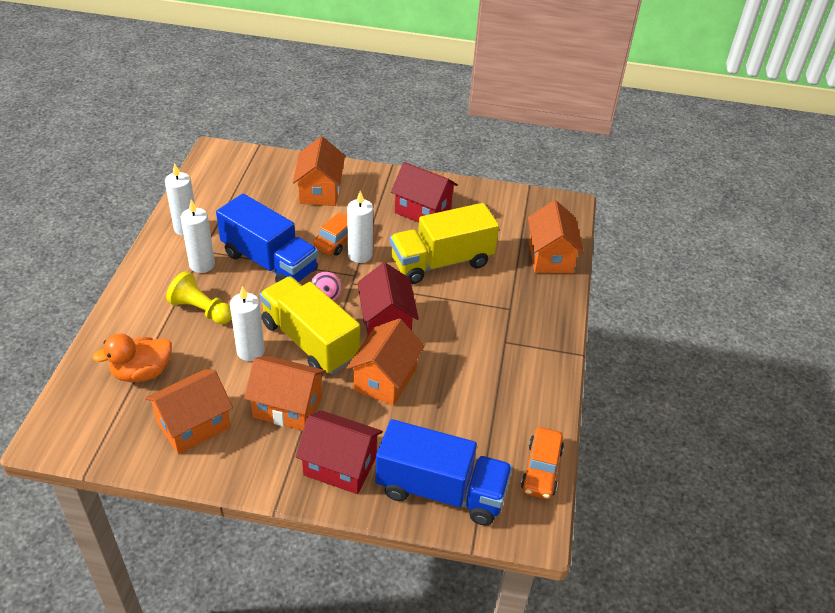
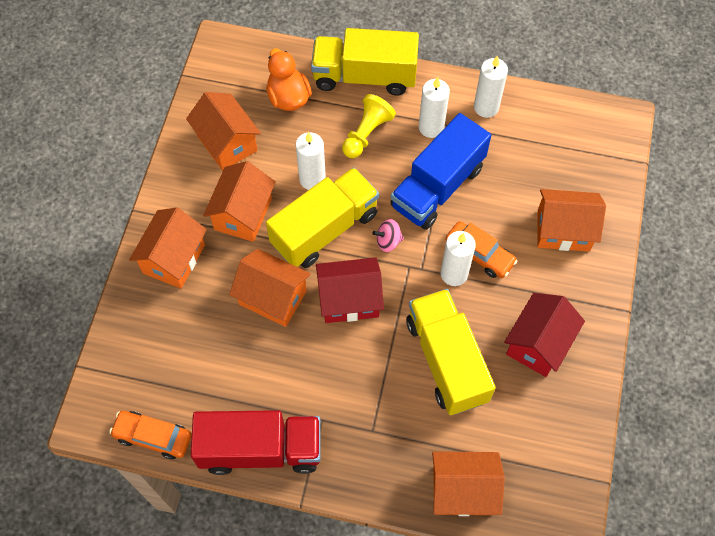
camera: 95 degrees right, 20 degrees up
red house [295,411,383,494] -> orange house [129,207,207,289]
blue truck [375,419,513,526] -> none
none -> red truck [191,410,321,475]
none -> yellow truck [311,28,419,96]

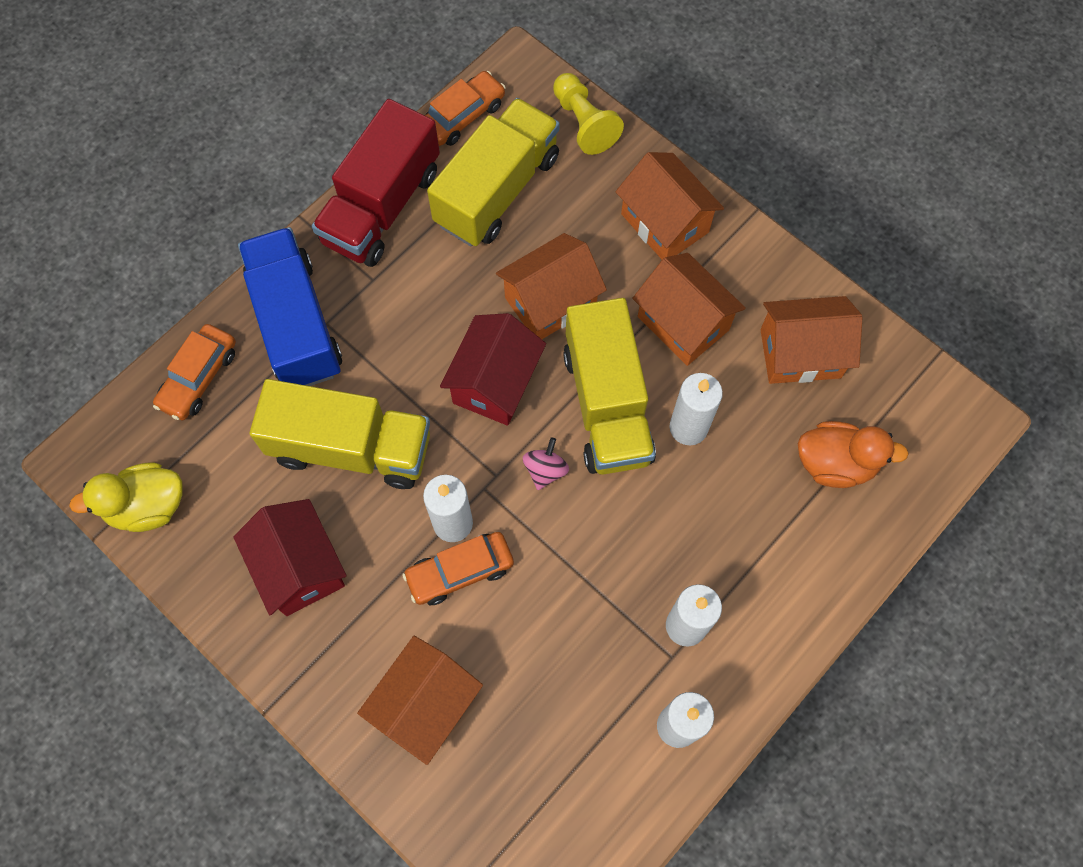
camera: 120 degrees right, 5 degrees up
yellow truck [311,28,419,96] -> yellow truck moved to [427,98,560,246]
yellow pawn [342,94,396,158] -> yellow pawn moved to [553,73,624,155]
blue truck [390,113,491,230] -> blue truck moved to [238,227,342,386]
orange house [432,451,505,516] -> orange car [153,324,236,421]
none -> yellow duck [69,462,183,532]

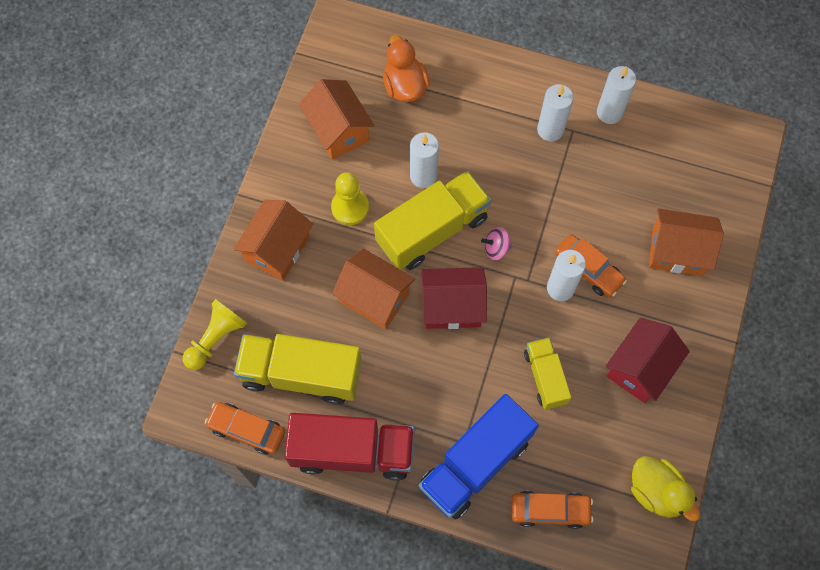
camera: 115 degrees left, 0 degrees up
yellow truck [250,379,430,489] -> yellow truck [524,337,572,410], size x0.57
orange house [632,253,746,366] -> yellow pawn [331,172,369,225]

